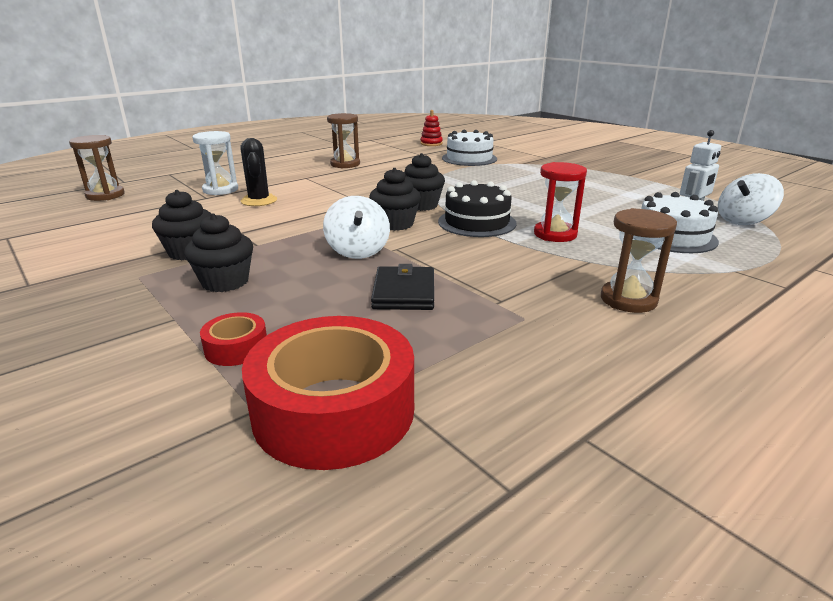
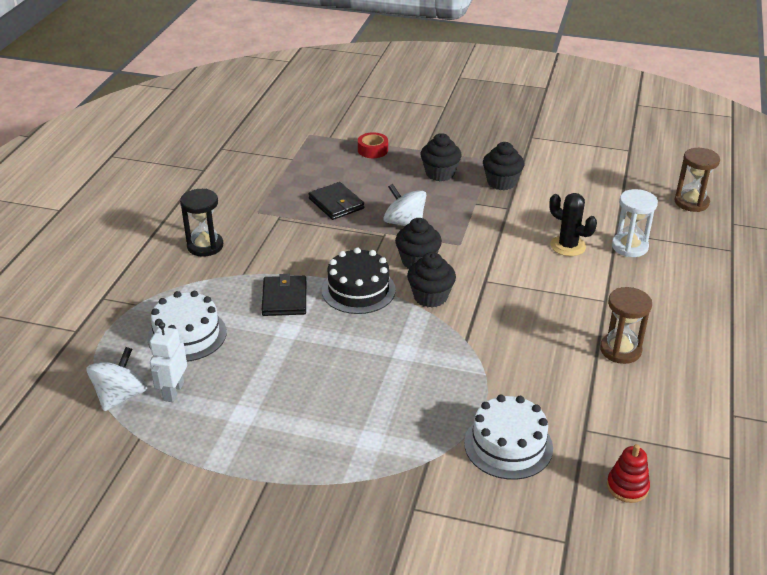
camera: 145 degrees right, 10 degrees up
red tape [242,316,414,470] -> none
red hourglass [534,162,587,242] -> black wallet [262,274,306,316]
brown hourglass [601,208,677,313] -> black hourglass [180,189,223,257]

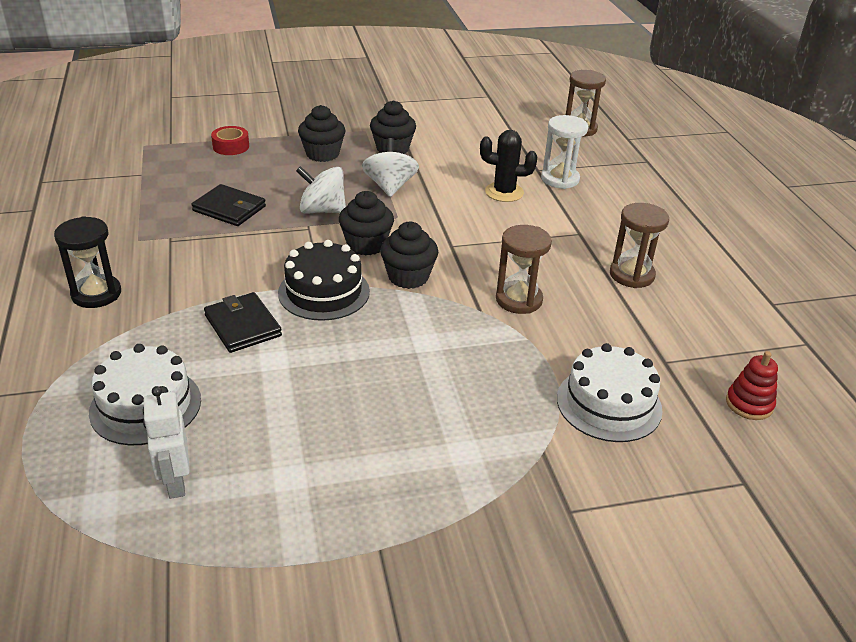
camera: 30 degrees left, 0 degrees up
white spinning top [87,347,147,411] -> white spinning top moved to [362,138,419,197]
none -> brown hourglass [496,225,552,314]

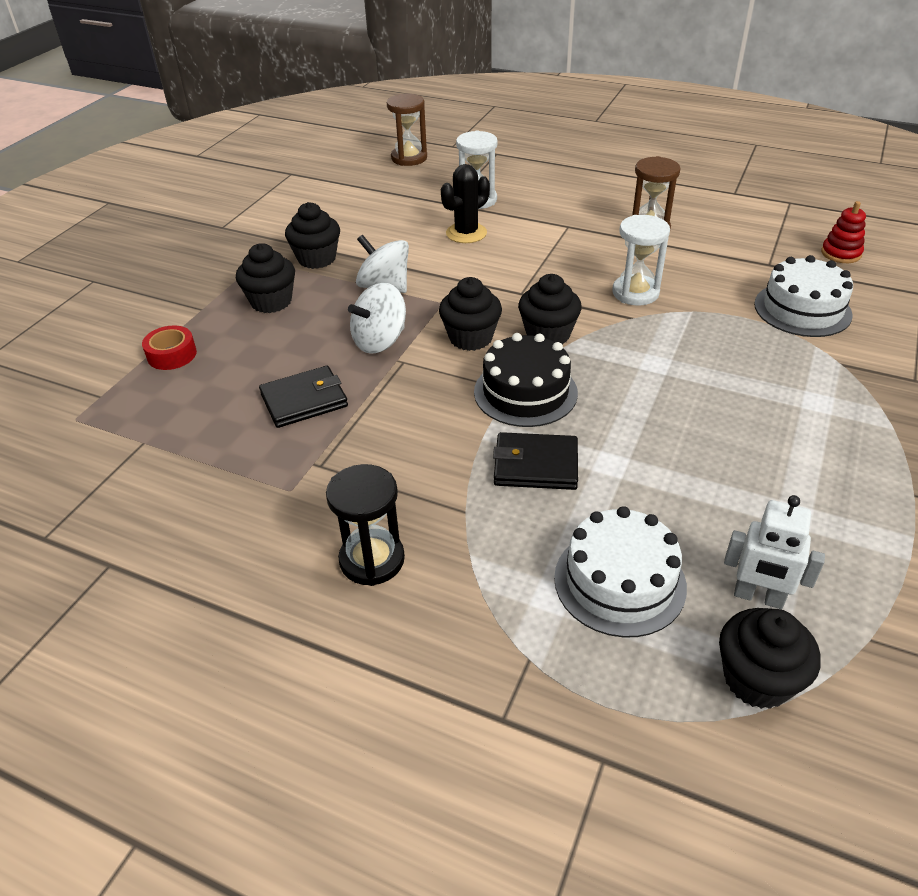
camera: 50 degrees left, 5 degrees up
brown hourglass [496,225,552,314] -> white hourglass [612,215,670,305]
none -> black cupcake [719,608,821,709]

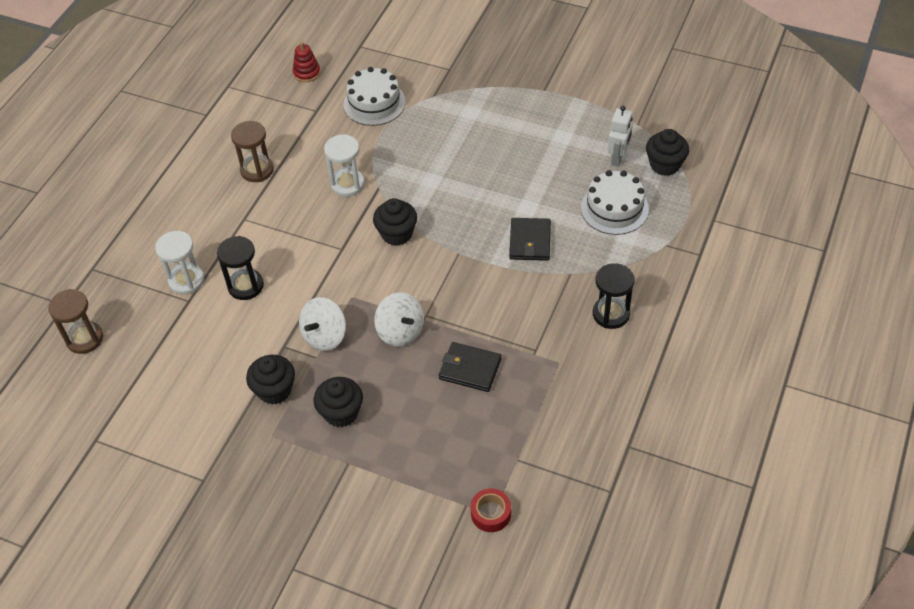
camera: 90 degrees left, 10 degrees up
red tape [142,325,197,370] -> red tape moved to [470,488,511,532]
black wallet [259,366,348,428] -> black wallet turned 45 degrees counterclockwise [439,342,502,392]
black cupcake [439,277,502,351] -> none
black cactus [441,164,490,243] -> black hourglass [217,236,264,300]
black cake [474,333,578,427] -> none

